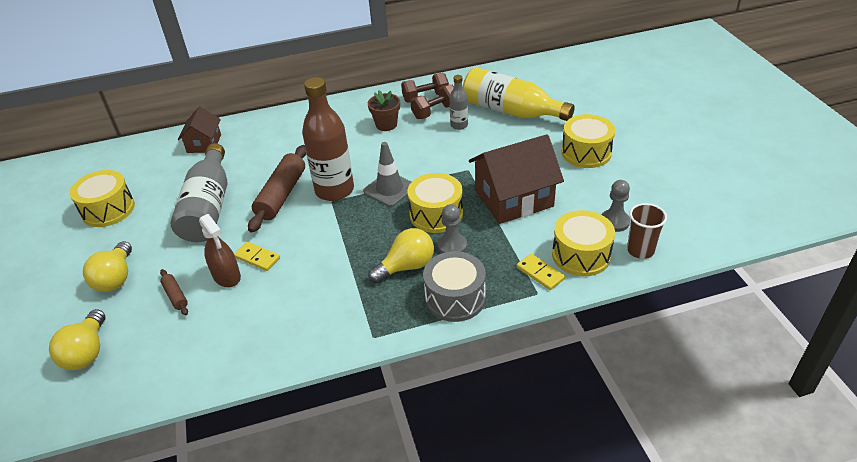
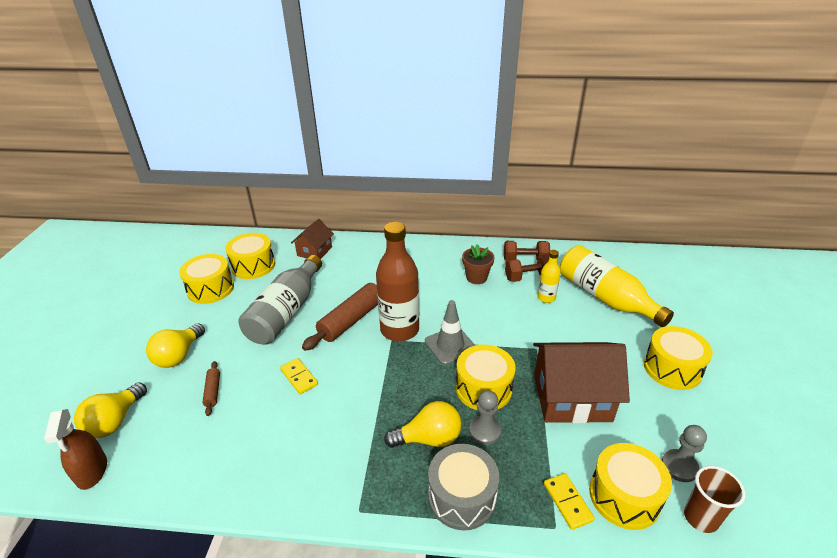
camera: 20 degrees right, 5 degrees down
brown spray bottle [199,214,241,287] -> brown spray bottle moved to [44,409,107,490]
grey bottle [449,75,468,130] -> yellow bottle [538,250,560,303]
none -> yellow drum [225,233,275,279]

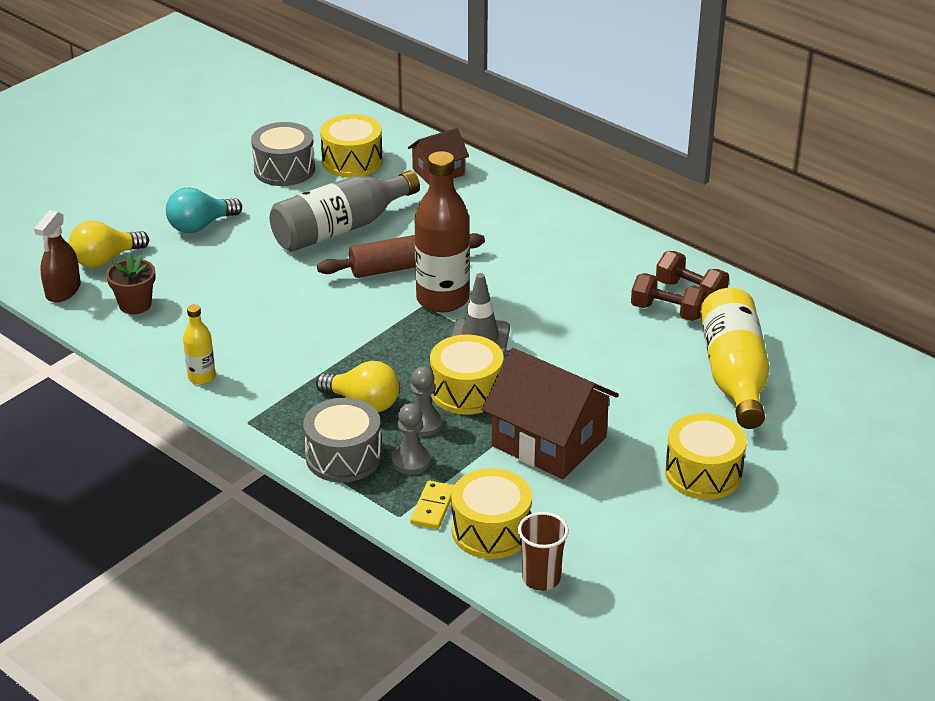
camera: 35 degrees right, 0 degrees up
yellow light bulb [146,323,205,368] -> turquoise light bulb [166,187,242,233]
yellow drum [179,254,234,304] -> grey drum [251,122,315,186]
brown rolling pin [202,361,220,416] -> none
yellow domino [280,358,318,394] -> none
brown flower pot [462,244,495,284] -> brown flower pot moved to [106,253,156,314]
yellow bottle [538,250,560,303] -> yellow bottle moved to [183,304,215,385]
grey pawn [662,425,707,482] -> grey pawn moved to [391,403,431,475]

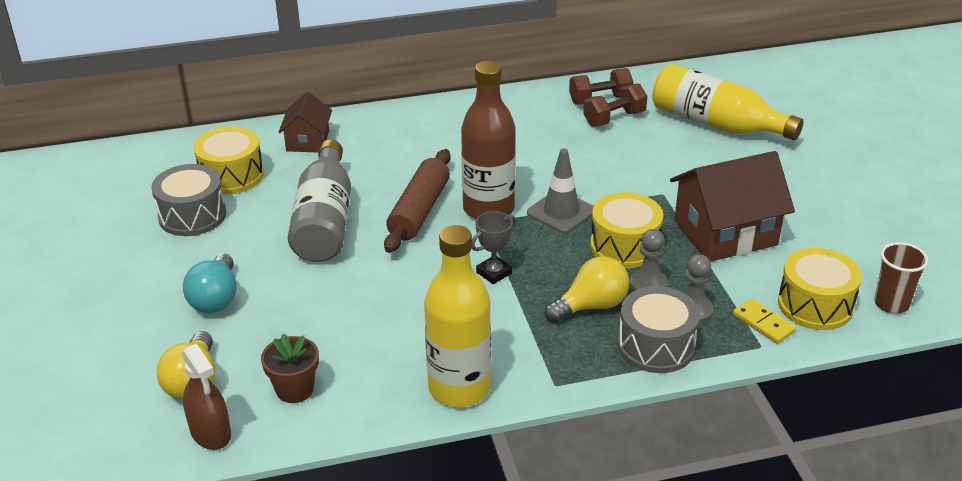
camera: 55 degrees left, 0 degrees up
yellow bottle [183,304,215,385] -> yellow bottle [424,225,491,407], size x2.03
yellow drum [665,413,747,500] -> none
none -> grey trophy [472,211,517,284]

